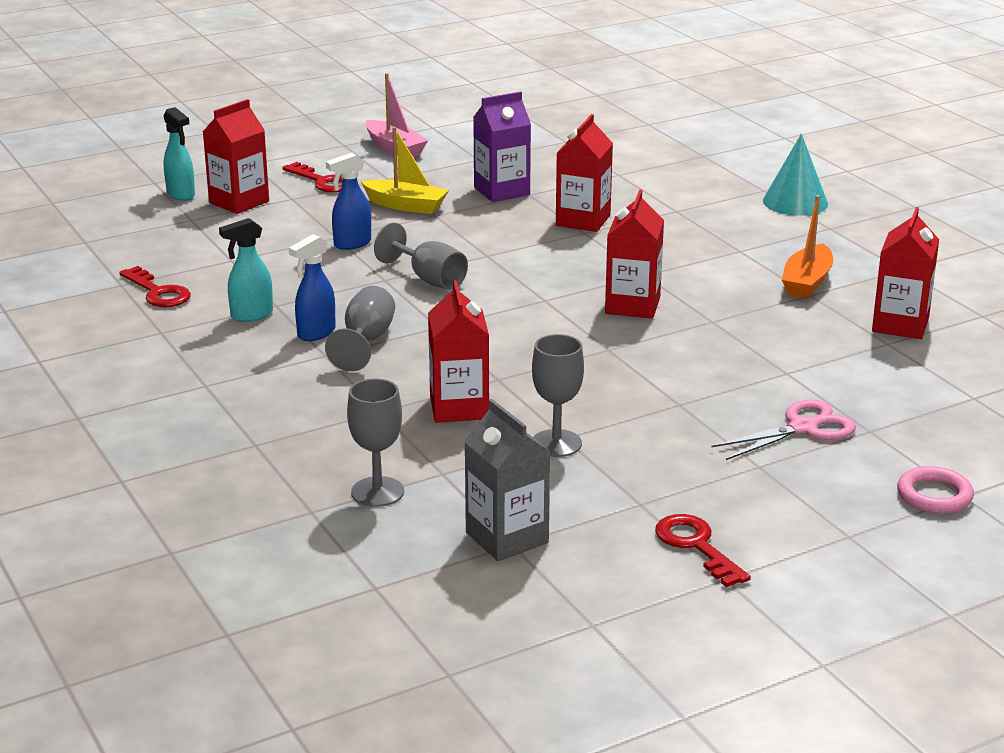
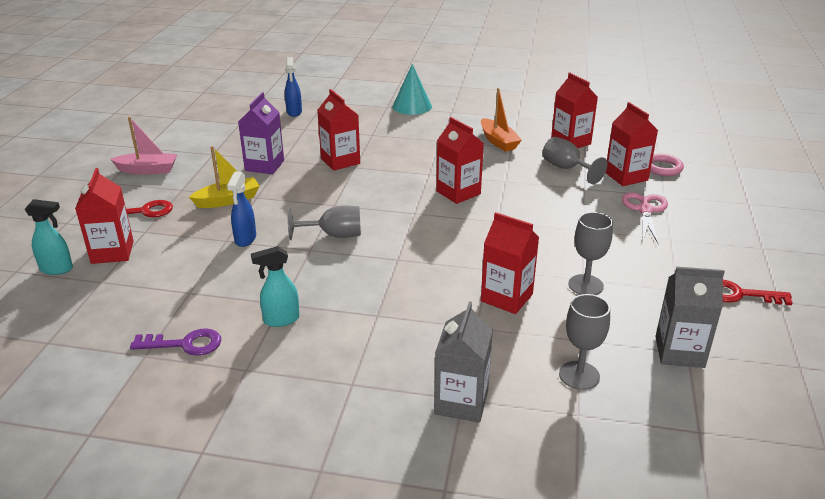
camera: 50 degrees left, 5 degrees up
red key [119,266,191,307] -> purple key [130,328,221,356]
turquoise spray bottle [219,218,273,322] -> turquoise spray bottle turned 60 degrees clockwise [251,246,299,327]
blue spray bottle [289,234,336,341] -> blue spray bottle moved to [285,57,302,117]
grey goblet [325,286,395,371] -> grey goblet moved to [543,137,607,184]
pink ring [897,466,974,514] -> pink ring moved to [650,154,684,176]
none -> grey carton [434,302,493,423]
none -> red carton [606,102,658,186]

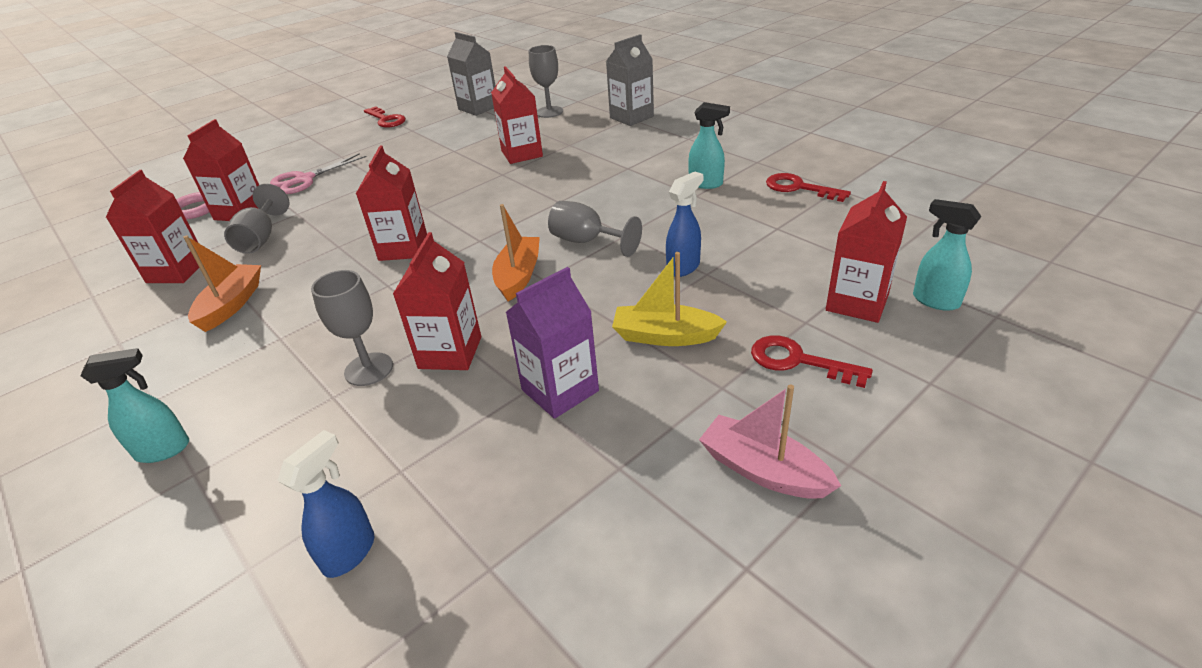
camera: 140 degrees left, 5 degrees up
purple key [130,328,221,356] -> red key [766,173,851,202]
turquoise cone [393,64,432,115] -> turquoise spray bottle [80,348,189,463]
grey goblet [568,212,613,295] -> grey goblet moved to [311,270,393,386]
none -> orange boat [492,204,540,301]

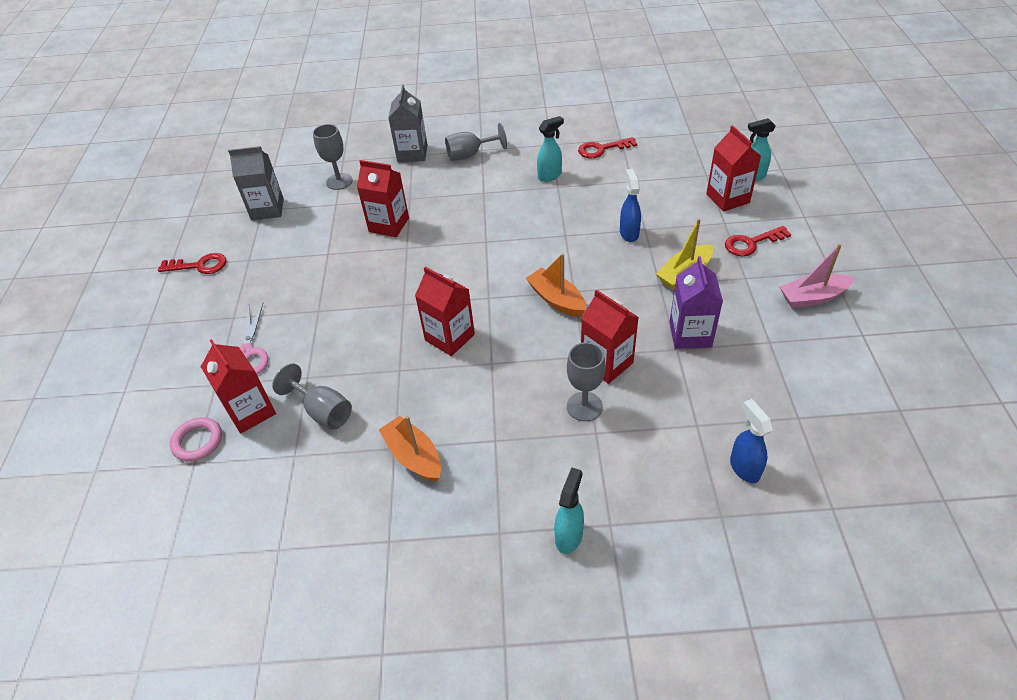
camera: 50 degrees left, 10 degrees up
red carton [106,170,199,283] -> none
grey goblet [548,201,642,257] -> grey goblet moved to [445,123,507,161]

